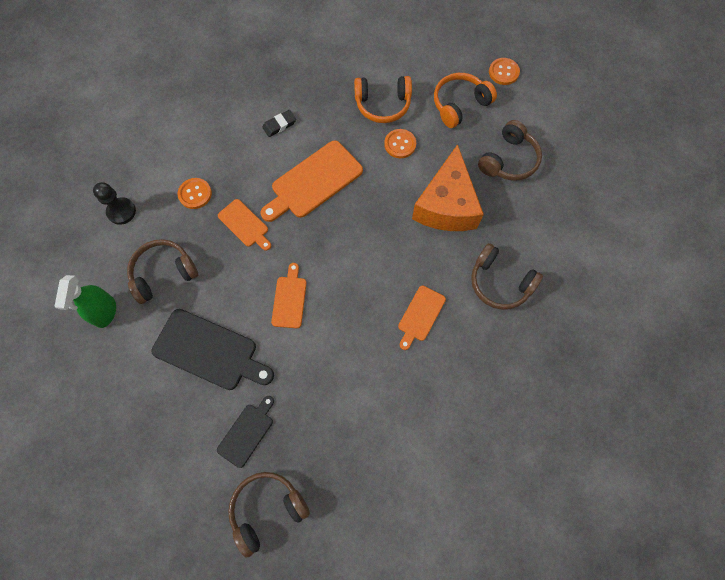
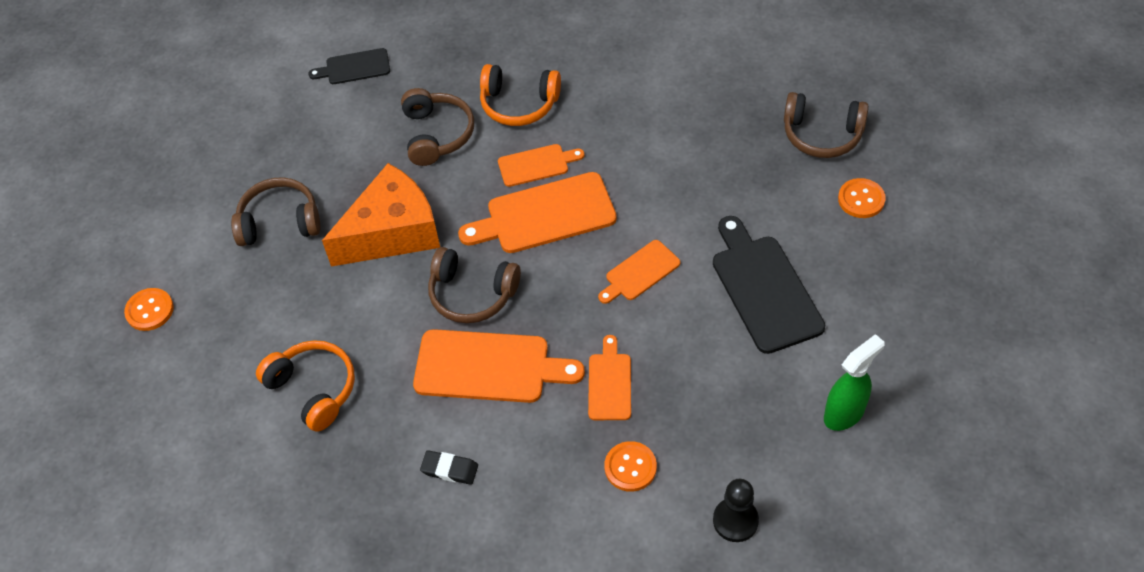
camera: 130 degrees left, 15 degrees down
brown headphones [127,239,198,304] -> brown headphones moved to [428,247,521,323]
black cutting board [217,396,274,468] -> black cutting board moved to [308,48,390,84]
orange button [384,129,416,158] -> orange button moved to [838,178,886,218]
orange headphones [434,73,497,128] -> orange headphones moved to [480,64,561,126]
none -> orange cutting board [458,172,617,253]

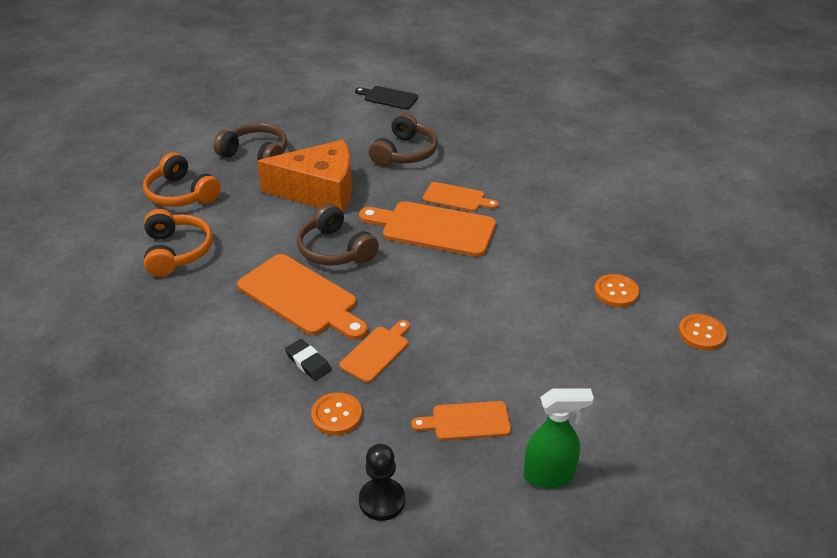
camera: 30 degrees right, 15 degrees down
orange button [124,288,174,331] -> orange button moved to [594,274,639,307]
black eraser [420,450,478,485] -> black eraser moved to [285,339,331,381]
orange headphones [480,64,561,126] -> orange headphones moved to [143,152,221,207]
orange cutting board [598,240,680,304] -> orange cutting board moved to [411,401,511,440]
black cutting board [713,216,825,354] -> none
brown headphones [784,92,869,158] -> none

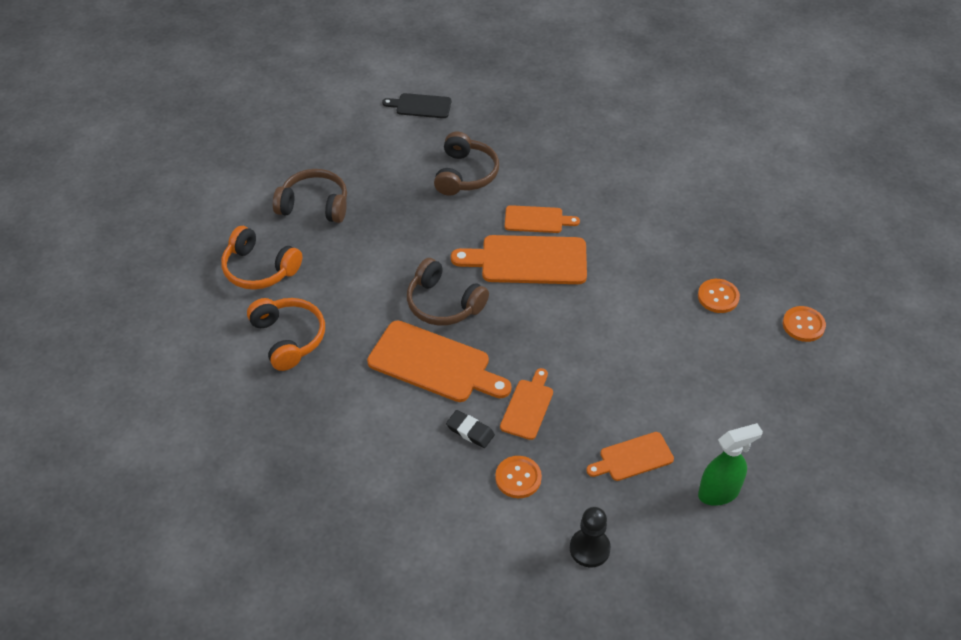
camera: 15 degrees left, 10 degrees up
orange cheese [257,140,352,212] -> none

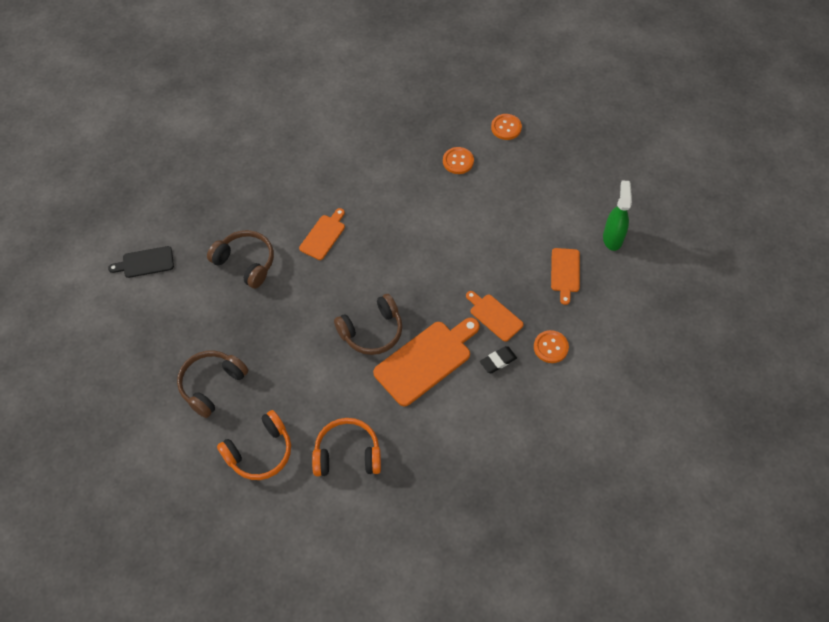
camera: 65 degrees left, 10 degrees up
black cutting board [382,93,451,118] -> black cutting board turned 45 degrees clockwise [108,246,174,278]
orange cutting board [451,235,587,284] -> none
black pawn [570,507,611,567] -> none

